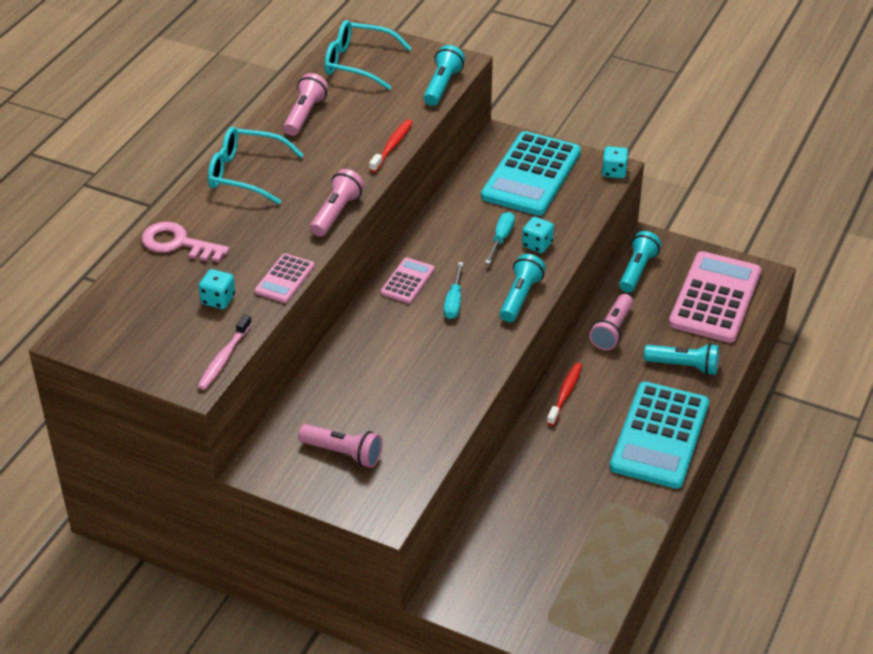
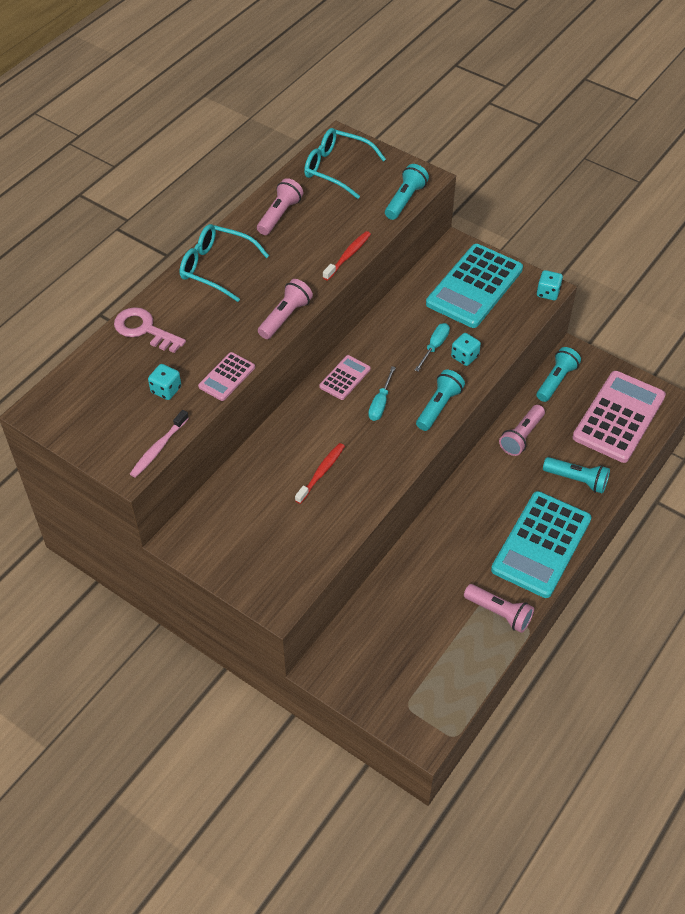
camera: 10 degrees right, 10 degrees up
pink flashlight [298,424,382,468] -> pink flashlight moved to [464,584,534,633]
red toothbrush [547,362,582,426] -> red toothbrush moved to [295,443,345,504]

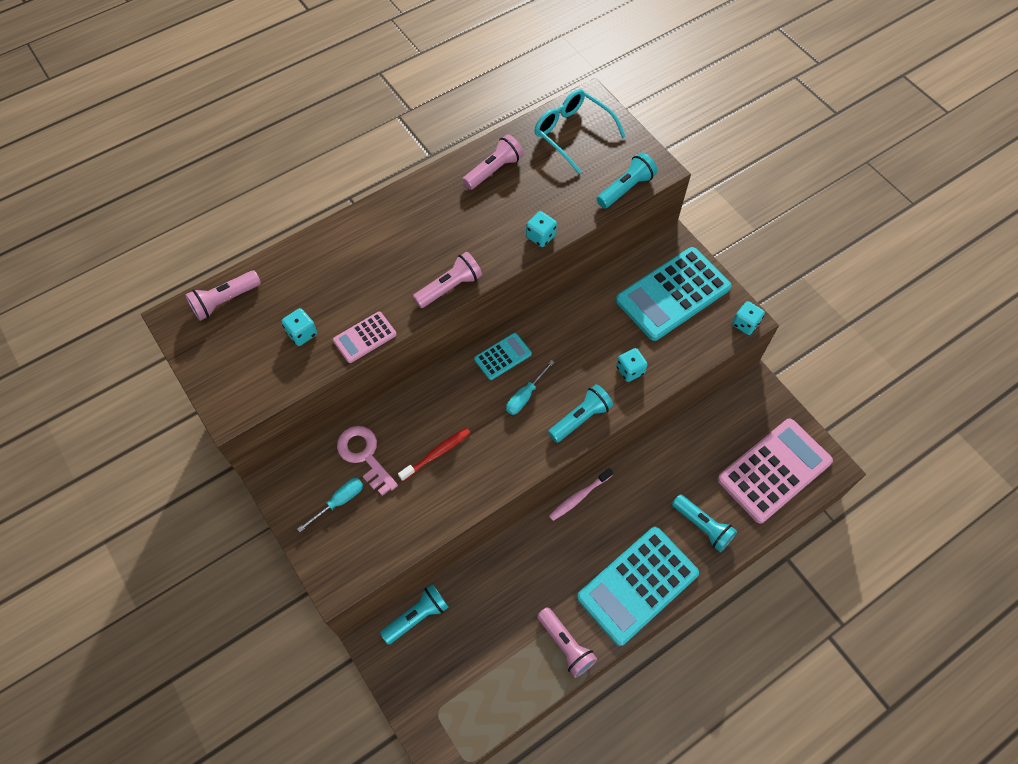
camera: 20 degrees right, 10 degrees up
pink key [114,307,186,353] -> pink key moved to [337,426,398,496]
pink toothbrush [130,410,189,478] -> pink toothbrush moved to [549,468,613,521]
turquoise glasses [180,224,269,302] -> none
pink calculator [319,355,371,400] -> turquoise calculator [474,333,532,380]
red toothbrush [323,231,371,281] -> turquoise dice [526,211,557,247]
turquoise screwdriver [415,323,450,371] -> turquoise screwdriver moved to [297,478,363,532]
pink flashlight [499,405,545,456] -> pink flashlight moved to [185,271,261,321]
turquoise flashlight [537,347,581,402] -> turquoise flashlight moved to [380,584,449,645]

